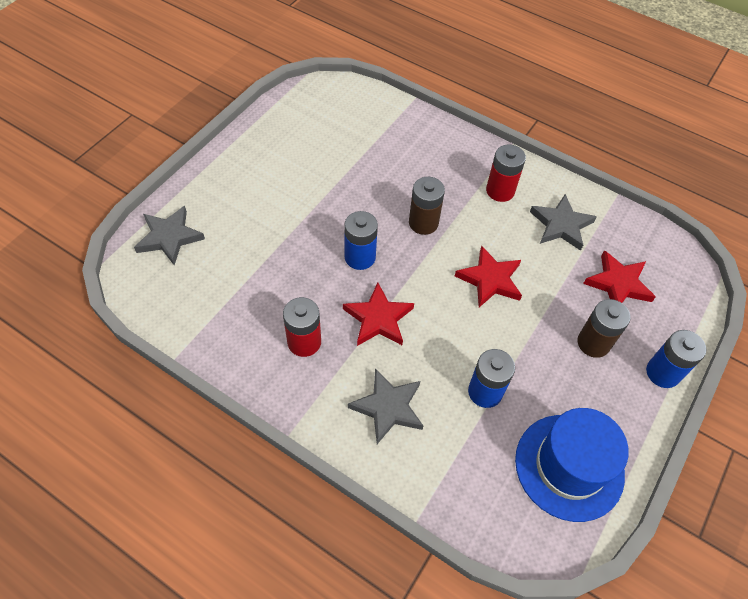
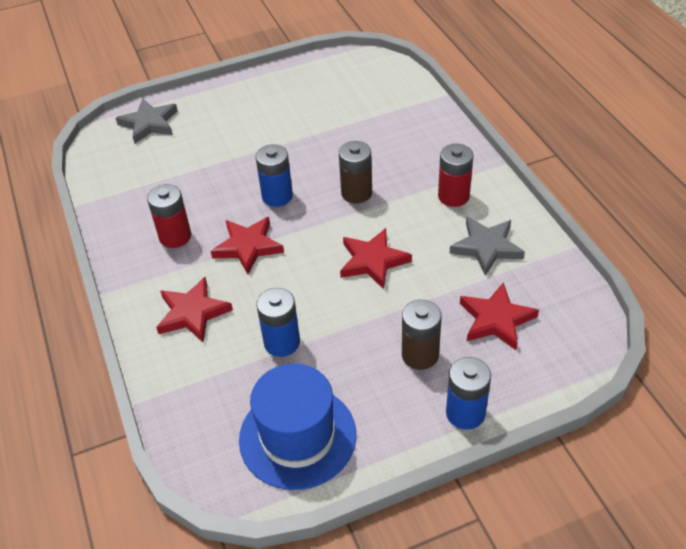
camera: 40 degrees right, 10 degrees down
grey star [348,368,423,444] -> red star [156,277,233,342]

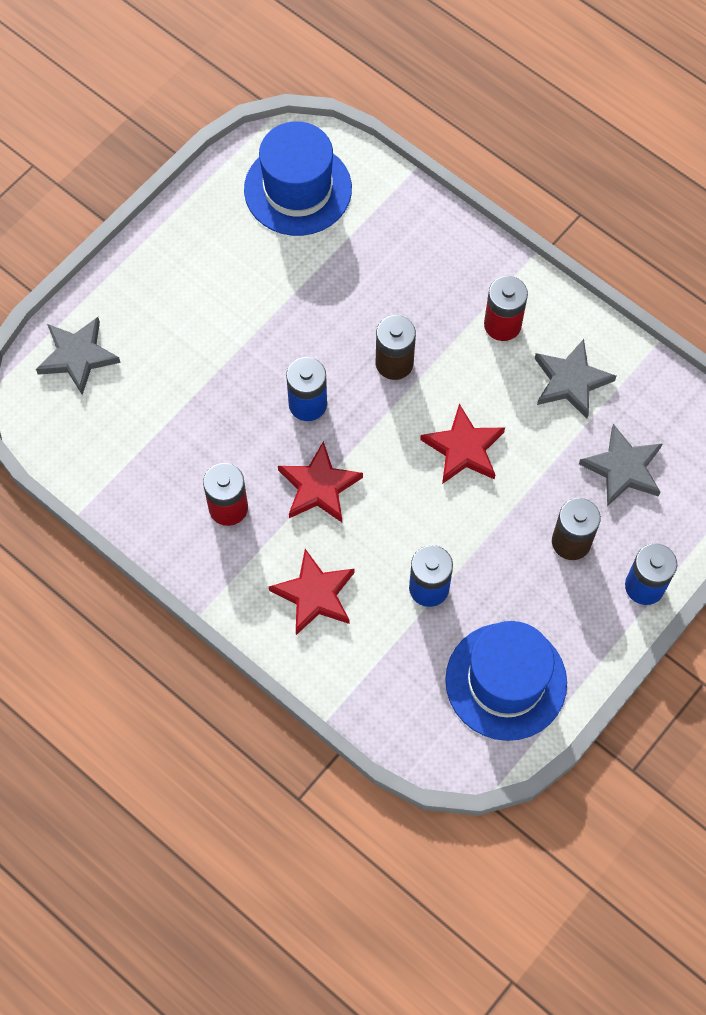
camera: 30 degrees left, 20 degrees up
red star [460,282,539,350] -> grey star [579,424,663,506]
none -> blue hat [244,121,352,236]

